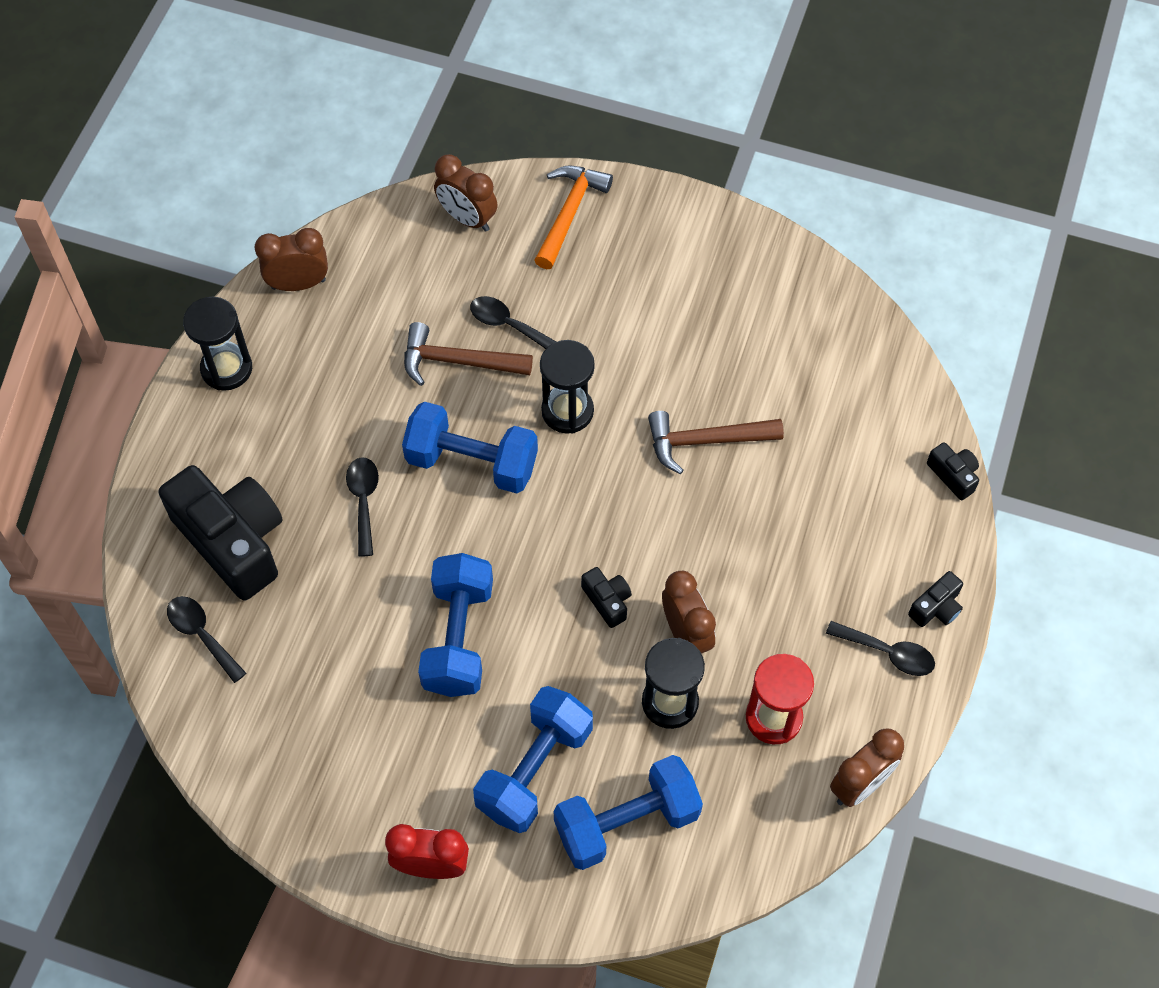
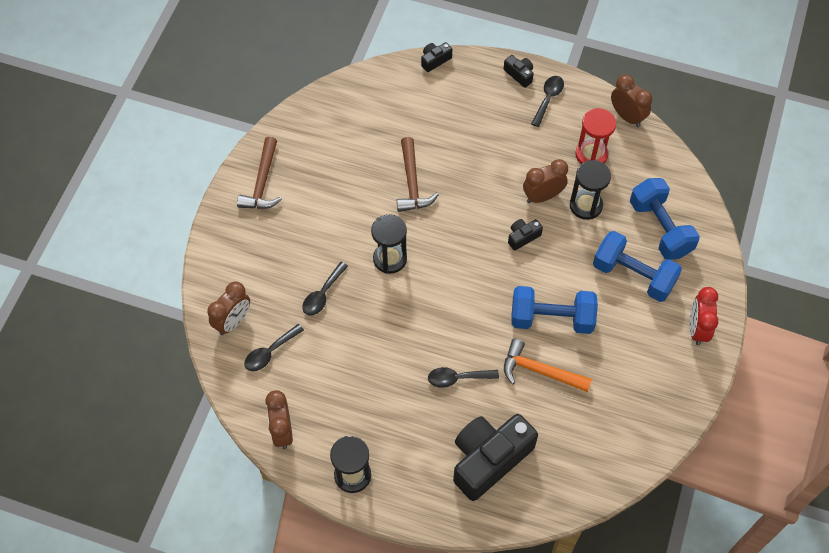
camera: 90 degrees left, 0 degrees up
black spoon [167,596,247,683] -> black spoon moved to [244,324,304,371]
blue dumbbell [402,402,538,493] -> none
brown hammer [404,322,533,386] -> brown hammer moved to [237,137,282,209]
orange hammer [534,165,613,269] -> orange hammer moved to [504,339,592,392]

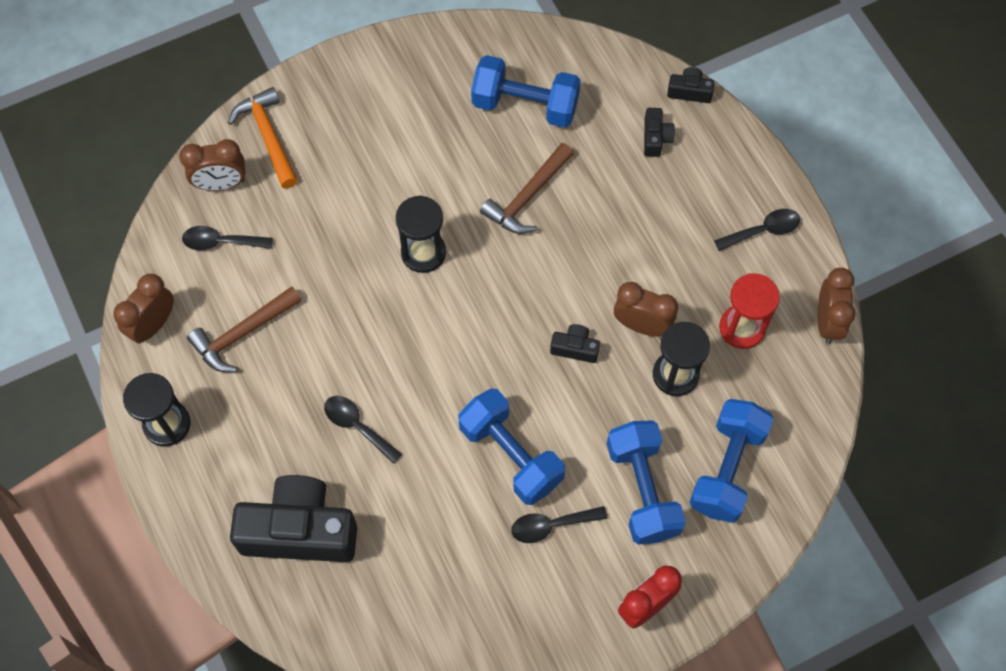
camera: 45 degrees right, 5 degrees up
brown hammer [237,137,282,209] -> brown hammer moved to [187,286,302,372]
black spoon [302,262,348,316] -> black spoon moved to [511,506,607,543]
black camera [503,55,534,88] -> black camera moved to [644,108,675,157]
orange hammer [504,339,592,392] -> orange hammer moved to [228,87,298,188]
none -> blue dumbbell [471,55,581,128]

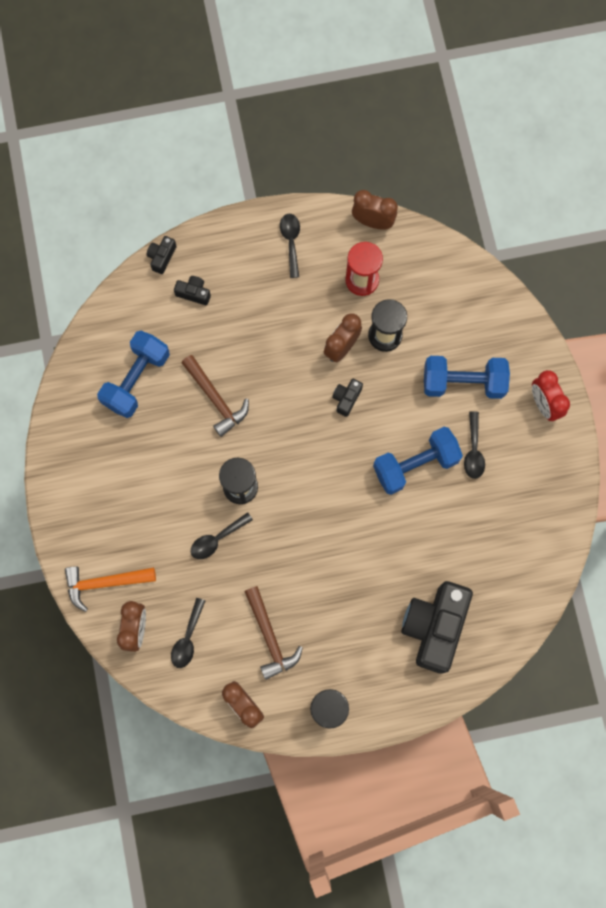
camera: 75 degrees left, 10 degrees up
black spoon [324,396,402,464] -> black spoon moved to [191,512,253,559]
blue dumbbell [690,399,774,523] -> none

